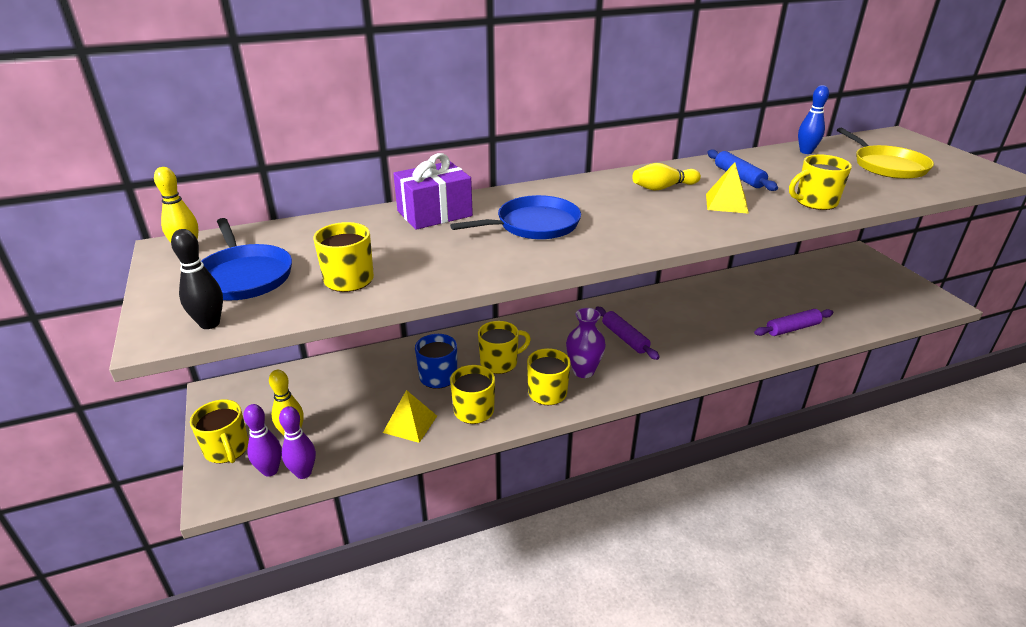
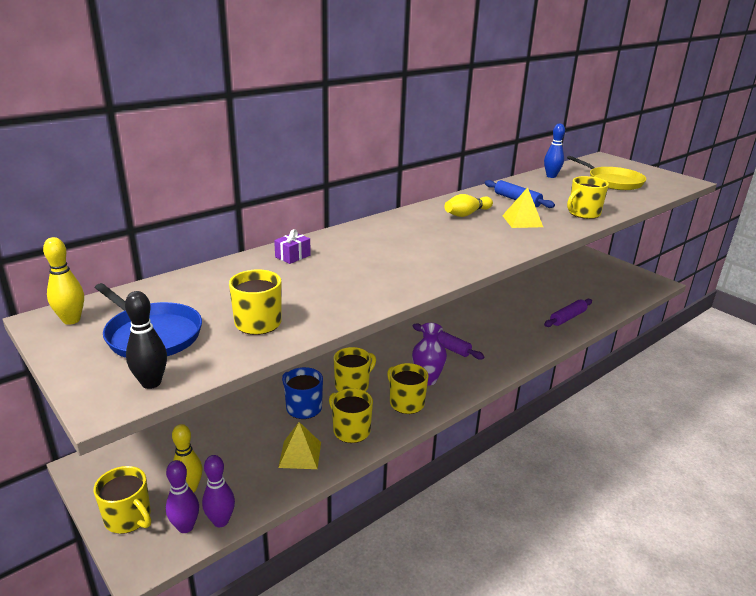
camera: 20 degrees left, 5 degrees down
purple gift [393,153,473,230] -> purple gift [274,229,311,264], size x0.50
blue pan [450,195,581,239] -> none

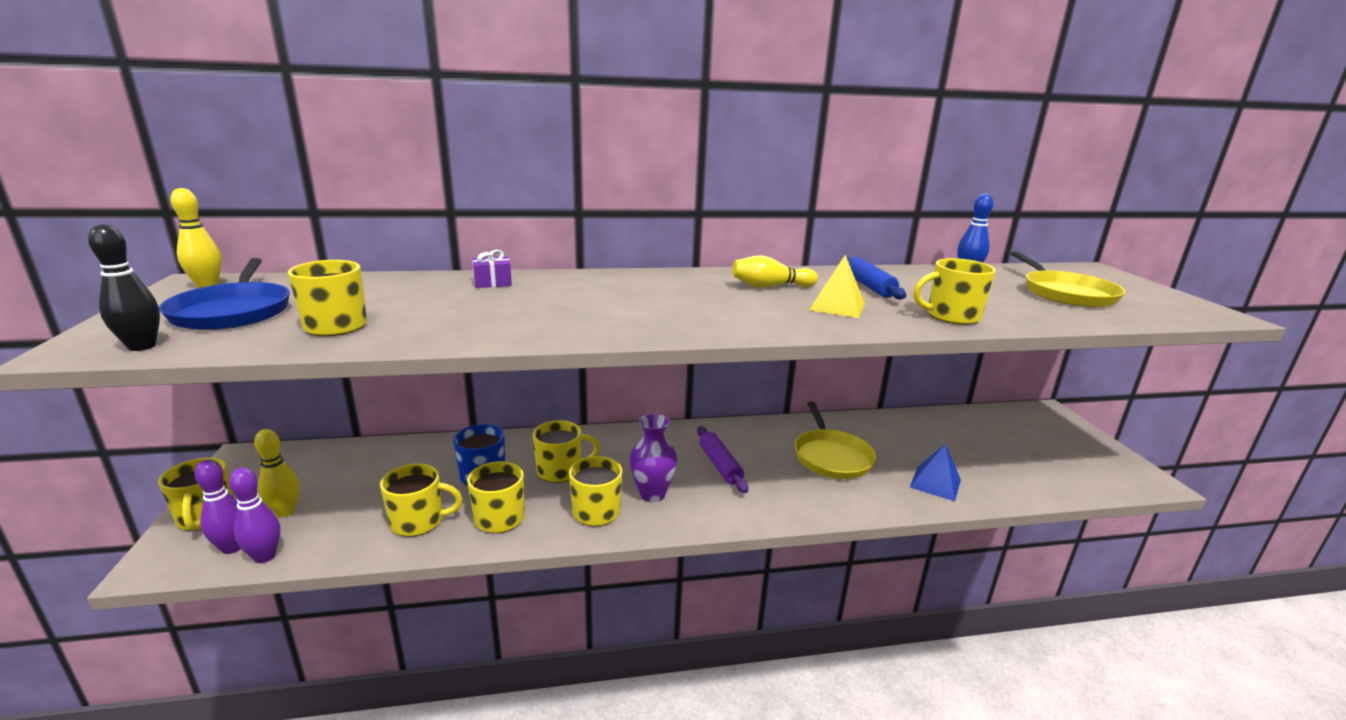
camera: 30 degrees right, 5 degrees down
yellow pyramid [278,422,321,469] -> yellow mug [380,463,463,537]
purple rolling pin [544,299,592,327] -> blue pyramid [910,443,961,501]
none -> yellow pan [795,402,876,479]

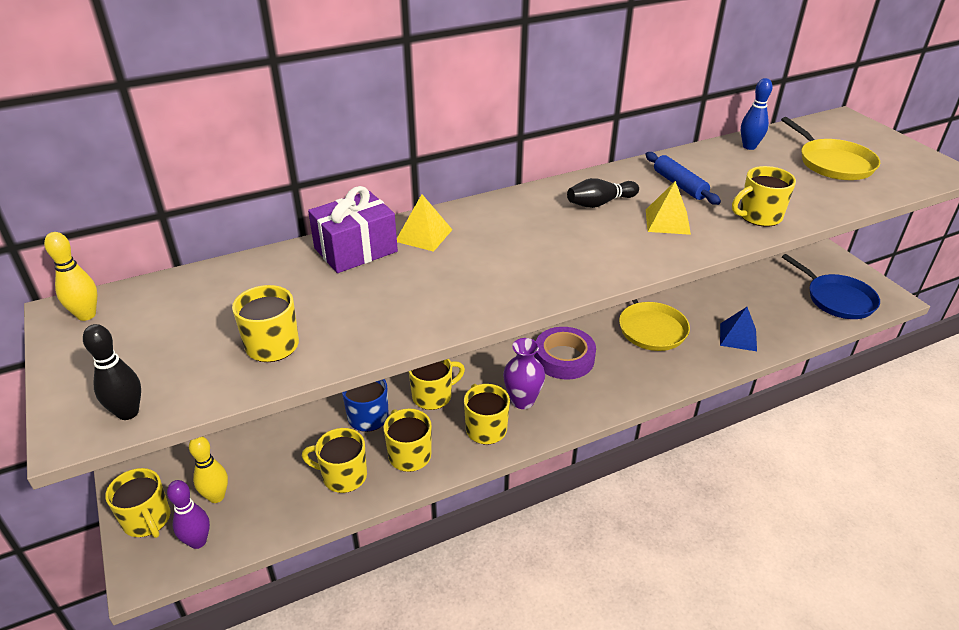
camera: 15 degrees left, 15 degrees up
blue pan [159,258,290,330] -> blue pan moved to [782,254,880,319]
purple bowling pin [229,468,280,563] -> none
yellow mug [380,463,463,537] -> yellow mug turned 150 degrees counterclockwise [302,428,367,493]
purple gift [472,250,512,288] -> purple gift [308,186,398,273], size x2.02
purple rolling pin [697,426,748,493] -> purple tape [534,327,596,380]
yellow bowling pin [732,255,818,288] -> black bowling pin [567,178,639,208]
none -> yellow pyramid [397,194,452,252]

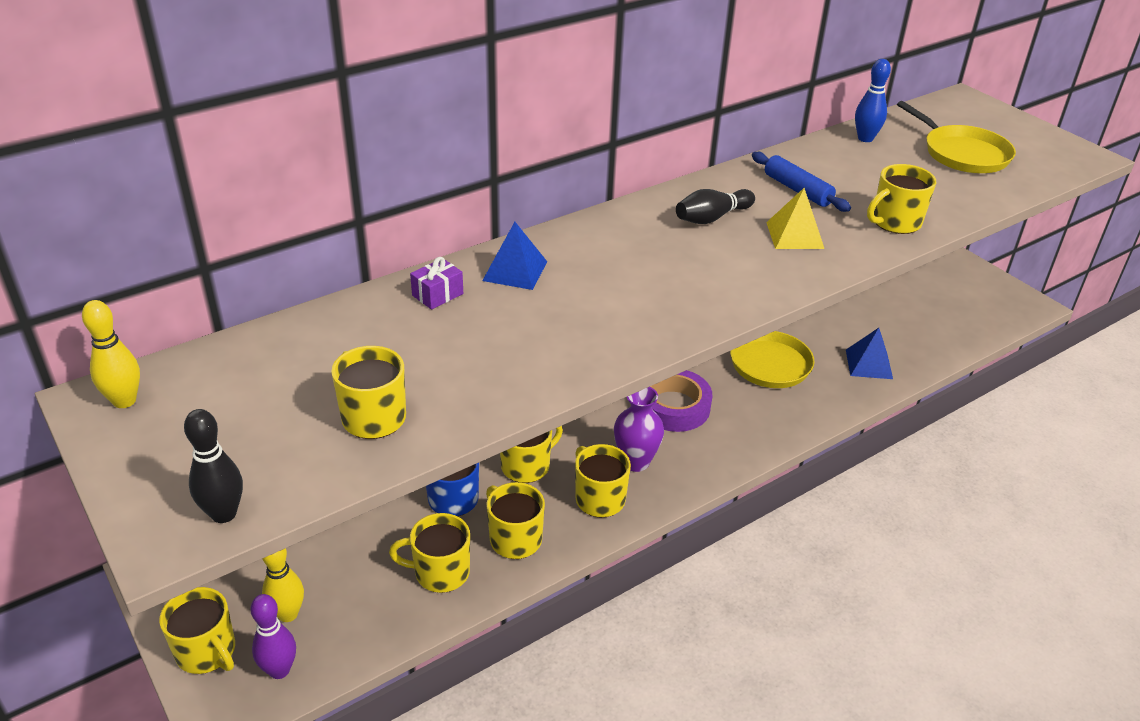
camera: 10 degrees left, 0 degrees up
purple gift [308,186,398,273] -> purple gift [410,257,463,309], size x0.50
yellow pyramid [397,194,452,252] -> blue pyramid [482,222,547,290]
blue pan [782,254,880,319] -> none

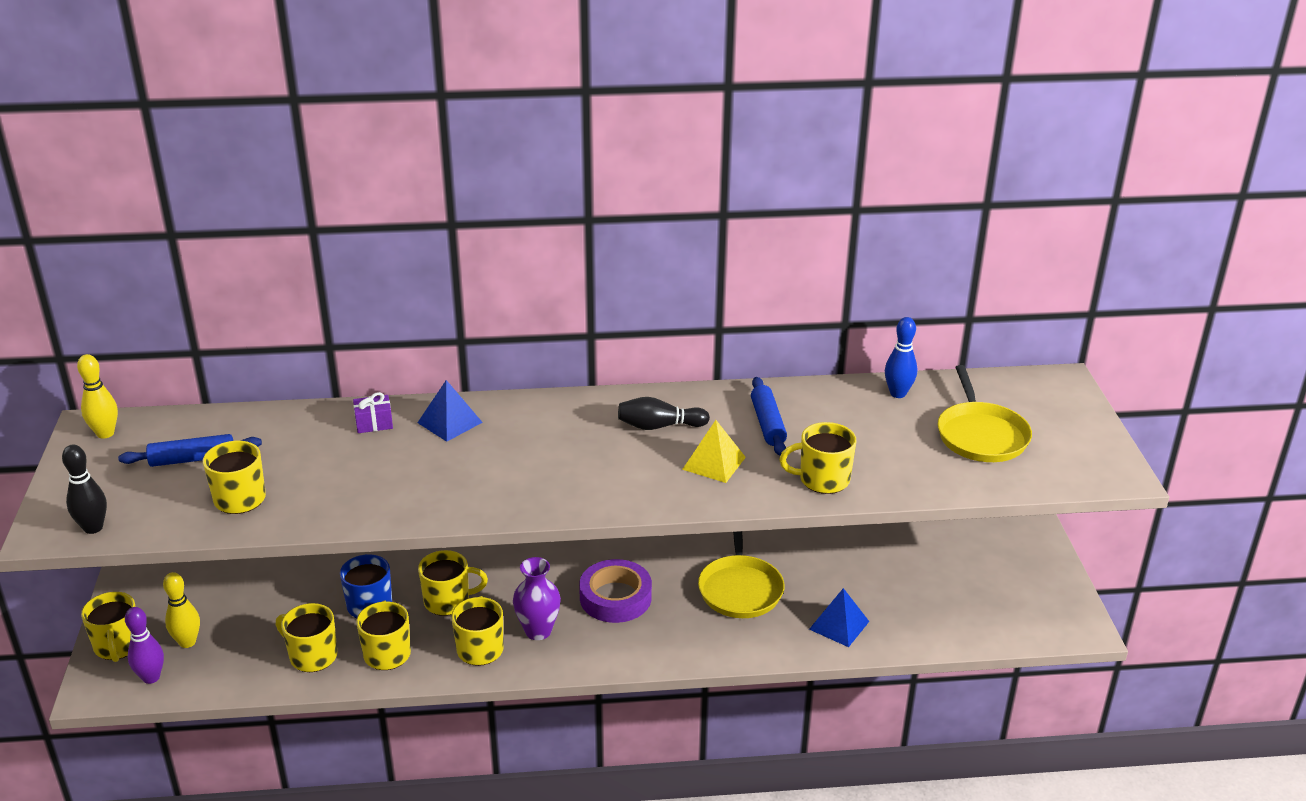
camera: 30 degrees right, 5 degrees down
none -> blue rolling pin [118,434,262,467]

